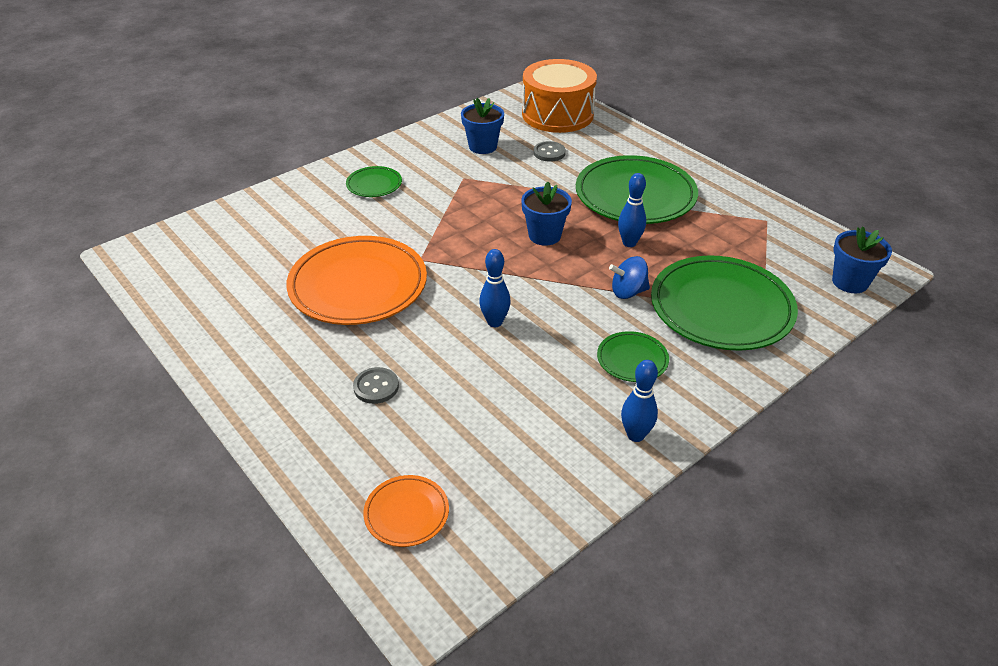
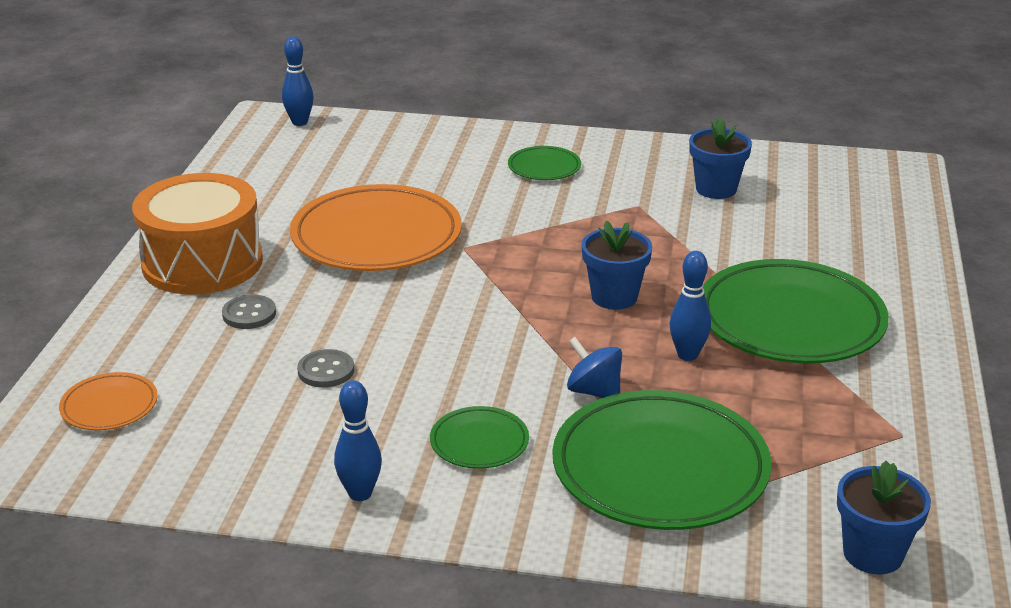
camera: 50 degrees right, 10 degrees down
blue bowling pin [479,249,511,327] -> blue bowling pin moved to [282,36,314,126]
orange drum [522,59,597,133] -> orange drum moved to [132,173,263,295]
grey button [533,141,566,162] -> grey button moved to [297,349,354,388]

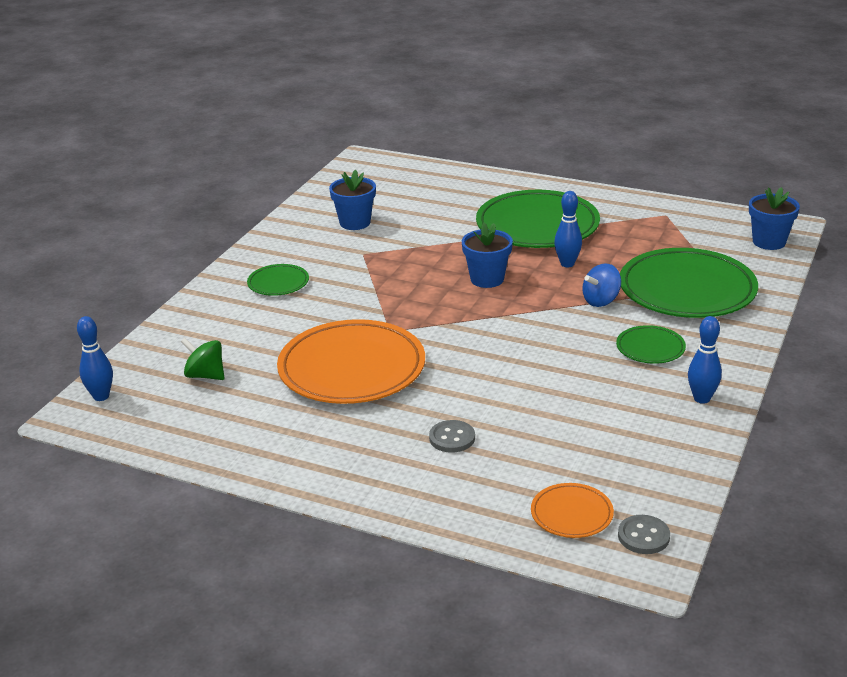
camera: 75 degrees left, 0 degrees up
orange drum [132,173,263,295] -> none
grey button [297,349,354,388] -> grey button moved to [618,515,670,554]
none -> green spinning top [181,338,225,380]

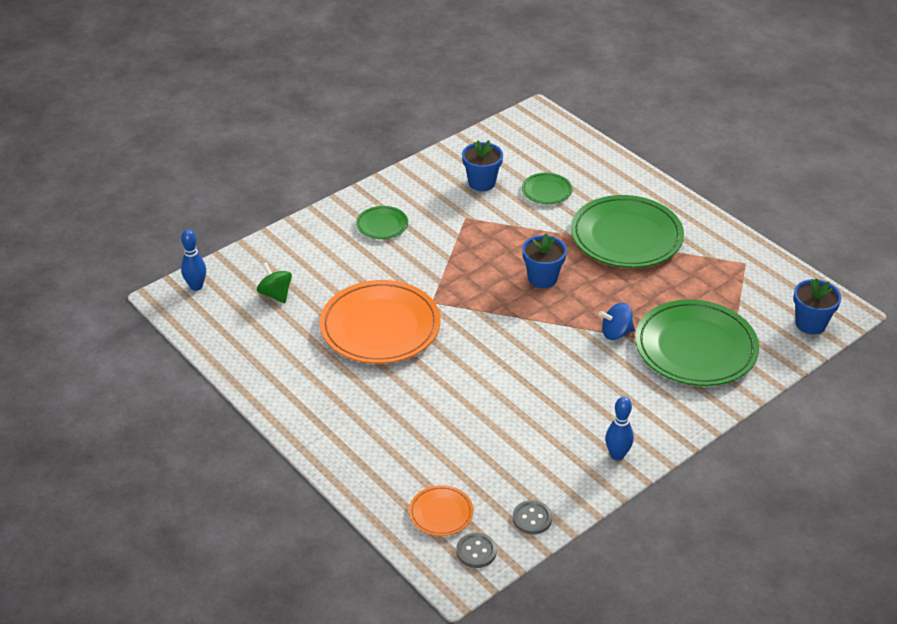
camera: 25 degrees right, 10 degrees up
grey button [429,420,475,453] -> grey button moved to [513,500,552,534]
blue bowling pin [554,191,582,268] -> none
green plate [616,325,686,364] -> green plate moved to [522,173,572,204]

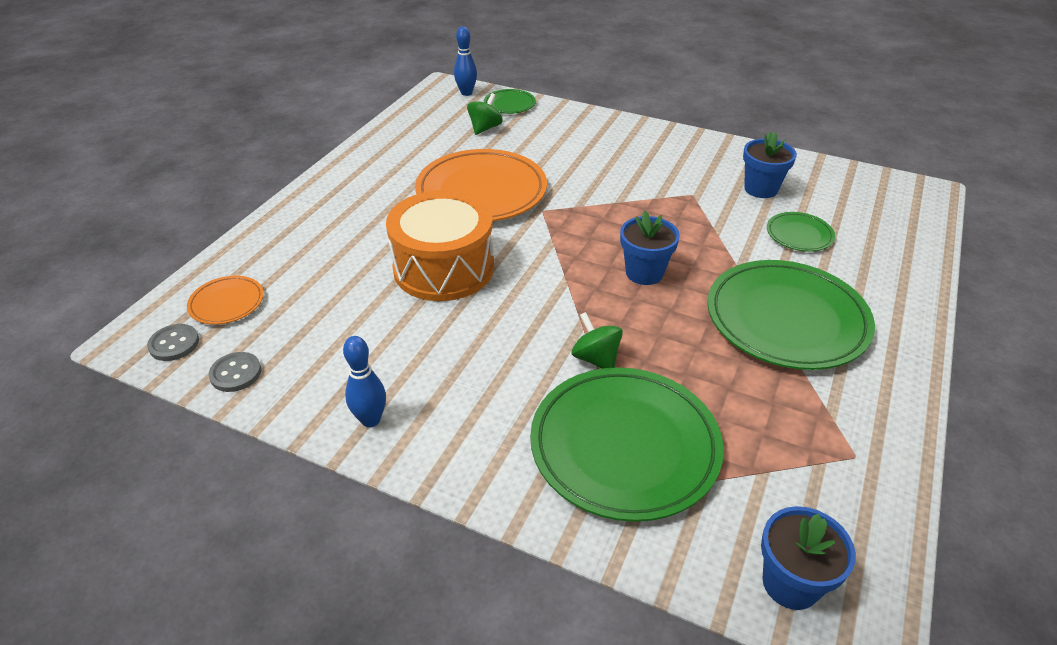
camera: 65 degrees right, 0 degrees up
green plate [356,206,408,239] -> green plate moved to [484,89,536,114]
blue spinning top [599,303,635,340] -> green spinning top [572,312,623,369]
none -> orange drum [386,190,494,301]

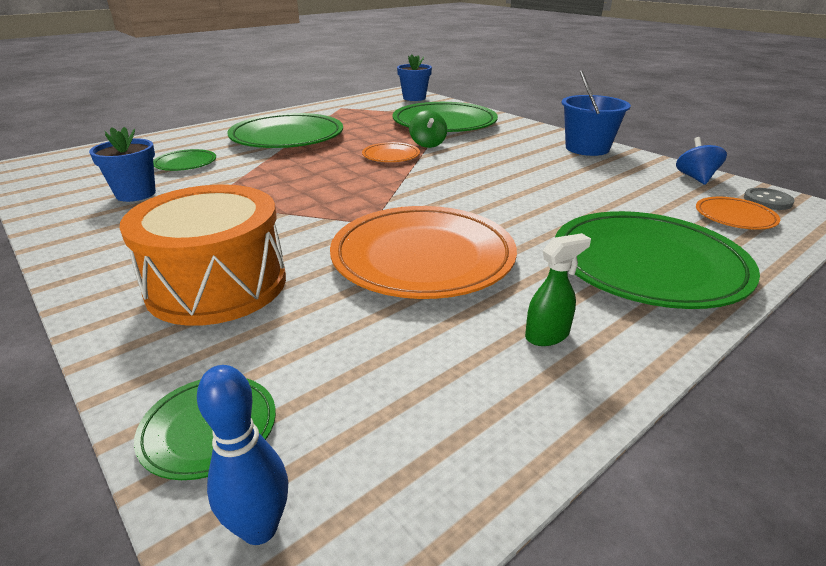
camera: 155 degrees left, 10 degrees down
grey button [209,352,261,392] -> blue spinning top [676,137,727,185]
blue bowling pin [343,336,386,427] -> blue bucket [562,70,631,156]
orange drum [386,190,494,301] -> orange drum moved to [120,185,286,326]
green spinning top [467,93,503,135] -> none
blue flower pot [620,211,680,285] -> none
none -> orange plate [362,142,420,162]
none -> green spray bottle [525,233,591,346]
none -> green plate [555,211,760,309]

